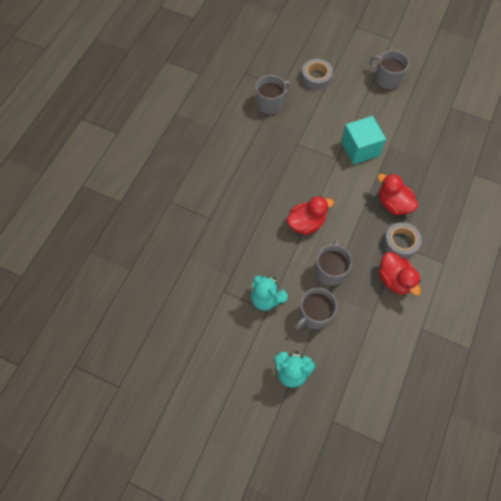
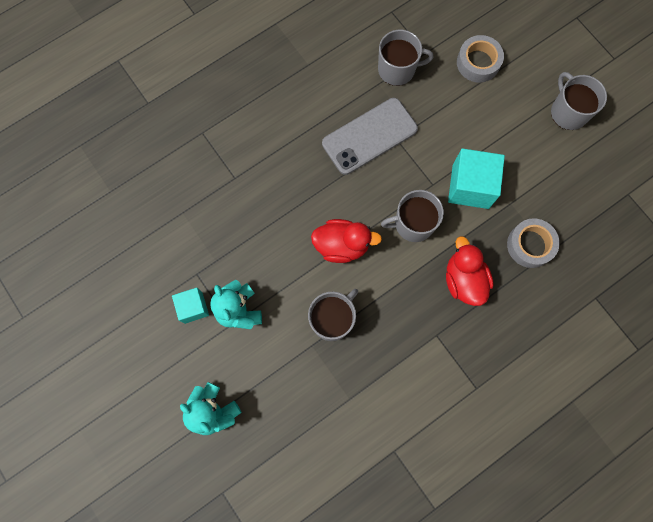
camera: 30 degrees right, 10 degrees up
grey mug [295,288,337,330] -> grey mug moved to [381,190,444,242]
red duck [378,252,421,295] -> none
grey tape [383,222,422,259] -> grey tape moved to [507,218,560,268]
none -> turquoise cube [172,288,209,324]
none -> grey phone [322,98,418,175]

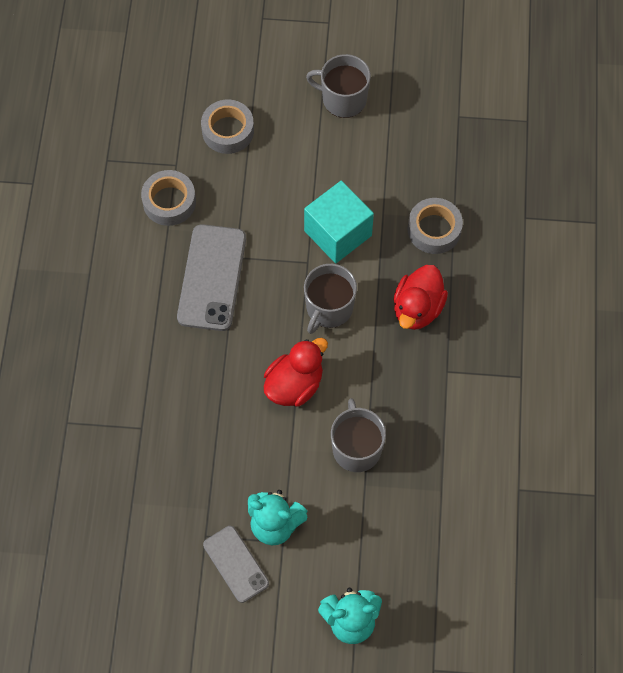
camera: 50 degrees left, 10 degrees down
turquoise cube [172,288,209,324] -> grey phone [203,526,269,603]
grey mug [378,30,434,86] -> grey tape [141,170,196,226]
red duck [446,236,494,306] -> red duck turned 90 degrees counterclockwise [393,265,448,330]

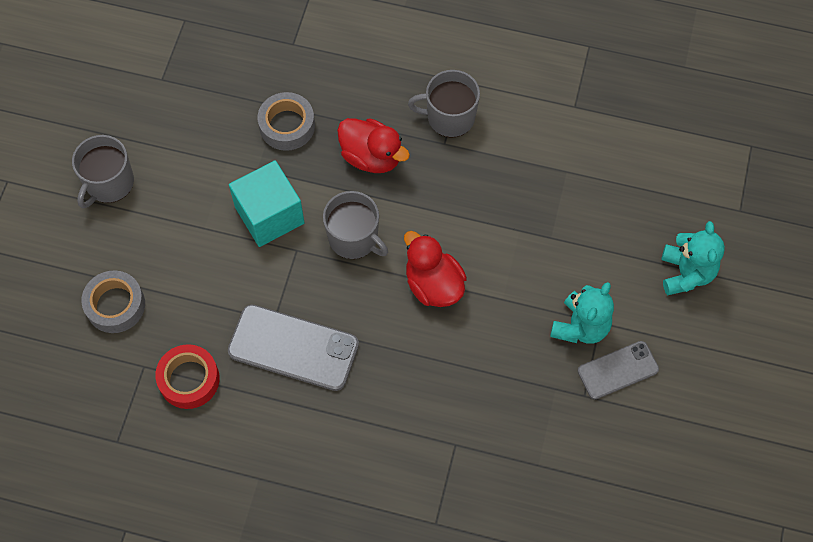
camera: 80 degrees left, 0 degrees up
grey tape [141,170,196,226] -> red tape [155,344,220,409]
grey mug [331,398,386,472] -> grey mug moved to [408,70,480,138]

